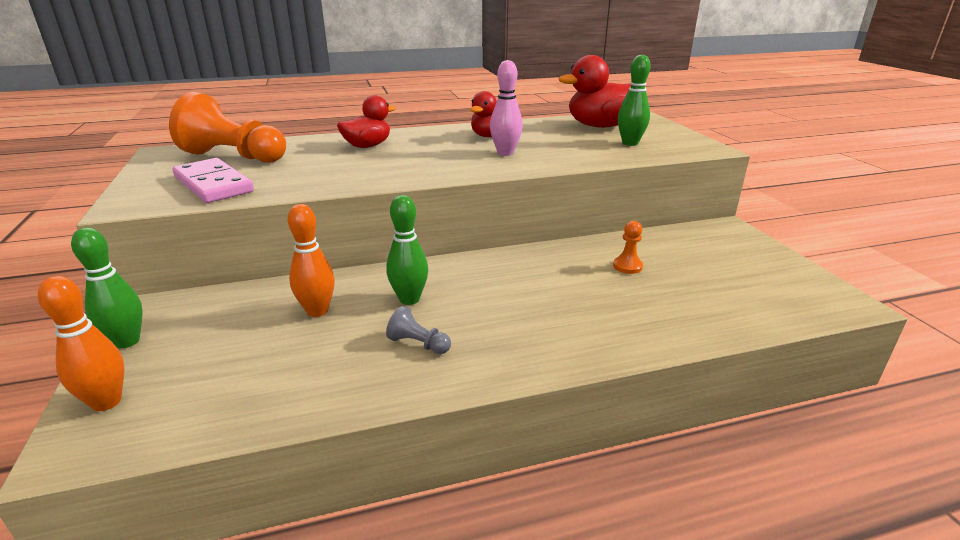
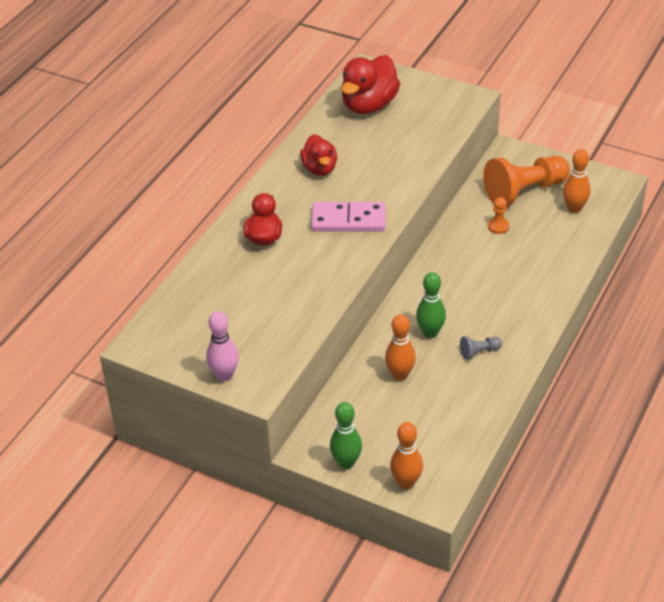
camera: 45 degrees left, 15 degrees up
orange pawn [169,92,286,163] -> orange pawn moved to [483,155,570,206]
pink domino [173,158,254,203] -> pink domino moved to [311,202,386,232]
pink bowling pin [490,60,523,156] -> pink bowling pin moved to [206,311,239,382]
green bowling pin [618,54,651,146] -> none
none -> orange bowling pin [563,149,590,213]

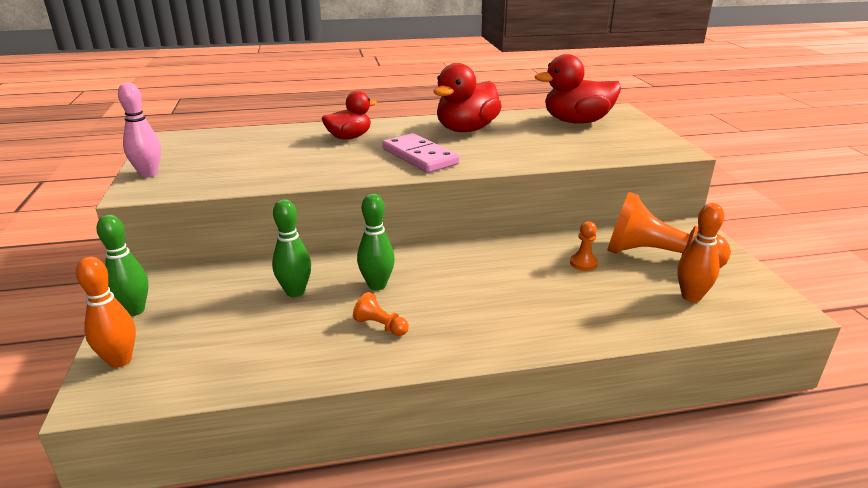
camera: 50 degrees right, 15 degrees down
red duck [300,134,337,176] -> red duck [434,63,502,132], size x1.57
orange bowling pin [385,314,416,381] -> green bowling pin [272,199,311,297]
grey pawn [460,336,502,360] -> orange pawn [353,292,409,336]

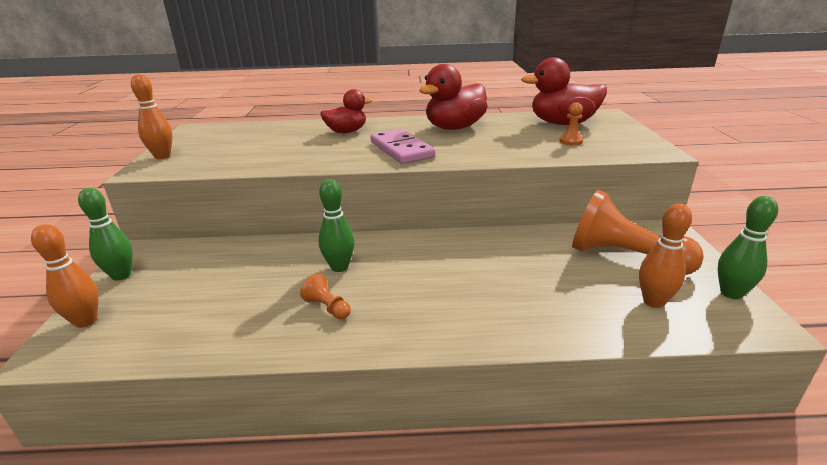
camera: 10 degrees right, 0 degrees up
pink bowling pin [118,83,161,177] -> orange bowling pin [131,74,173,159]
green bowling pin [272,199,311,297] -> green bowling pin moved to [717,196,778,299]
orange pawn [570,221,598,271] -> orange pawn moved to [559,102,583,145]

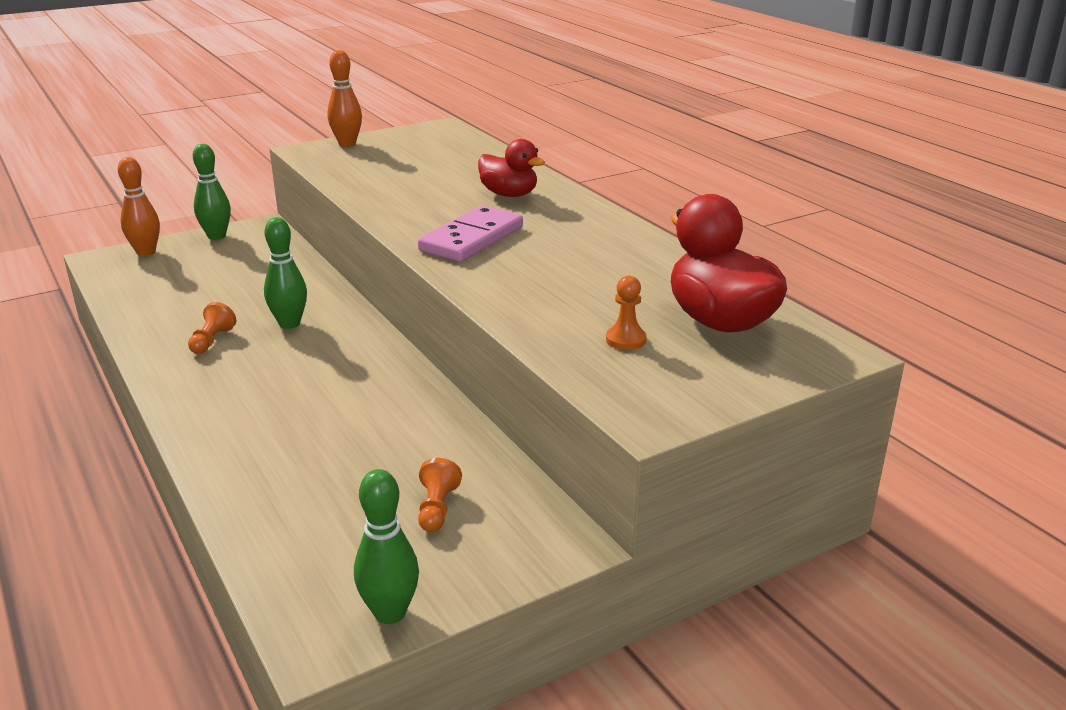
camera: 60 degrees right, 0 degrees up
red duck [419,64,488,130] -> none
orange pawn [572,190,704,275] -> orange pawn [418,458,462,532], size x0.43
orange bowling pin [639,203,692,308] -> none

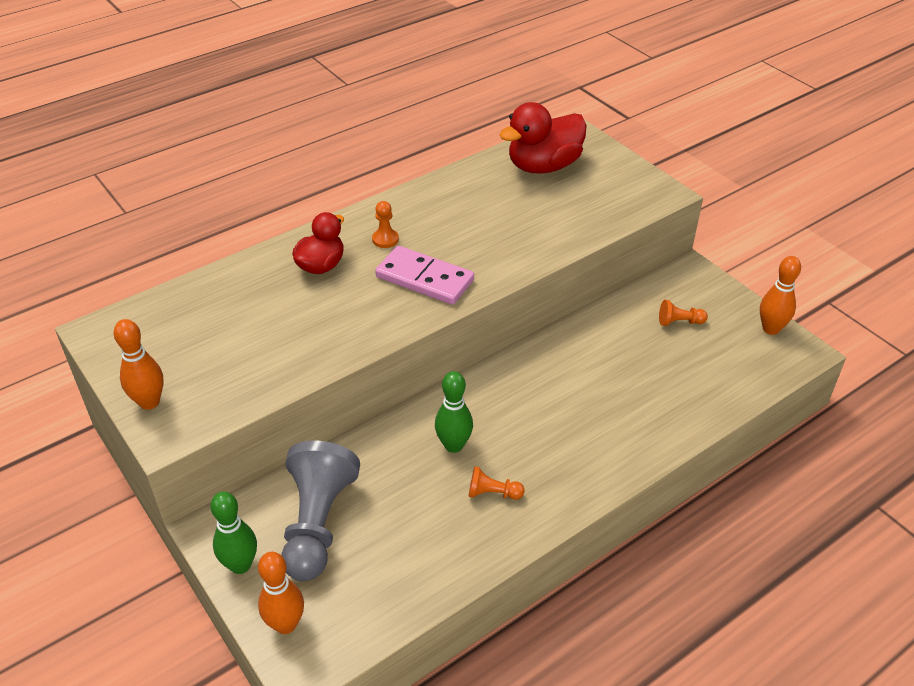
camera: 95 degrees left, 15 degrees up
green bowling pin [354,469,419,624] -> orange bowling pin [760,256,801,335]
orange pawn [606,276,647,350] -> orange pawn moved to [372,201,399,248]
none -> grey pawn [281,440,360,581]

